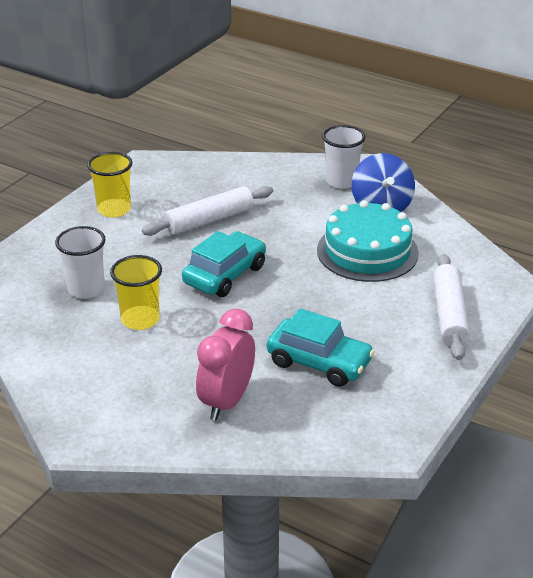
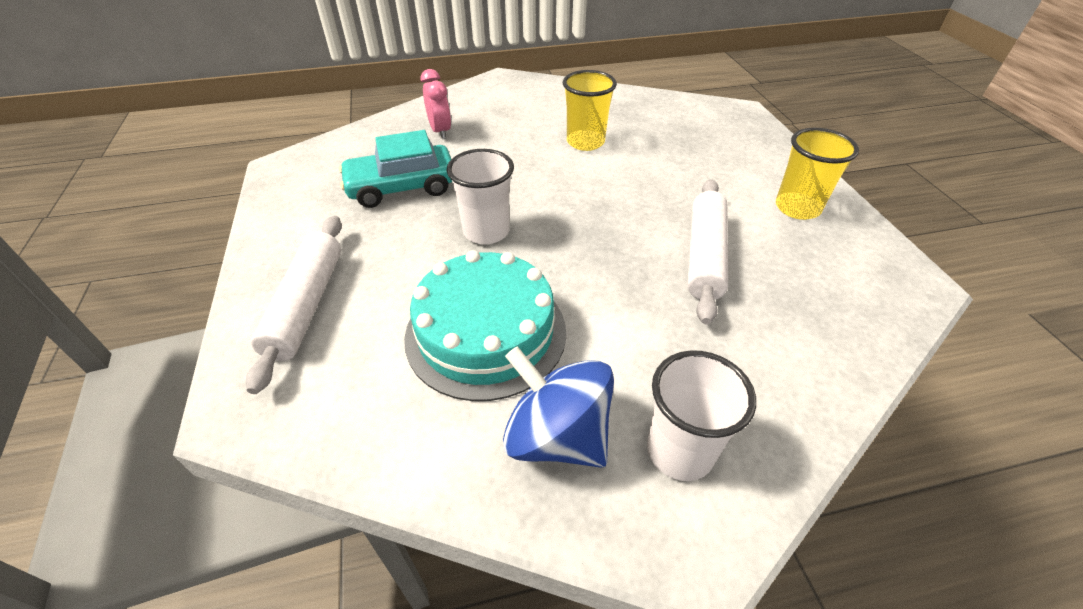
camera: 135 degrees right, 10 degrees up
white cup [55,226,106,299] -> white cup moved to [447,149,514,245]
turquoise car [182,231,266,297] -> none
pink clock [196,309,255,421] -> pink clock [420,69,451,139], size x0.65
white rolling pin [433,254,470,360] -> white rolling pin turned 45 degrees clockwise [246,216,342,394]

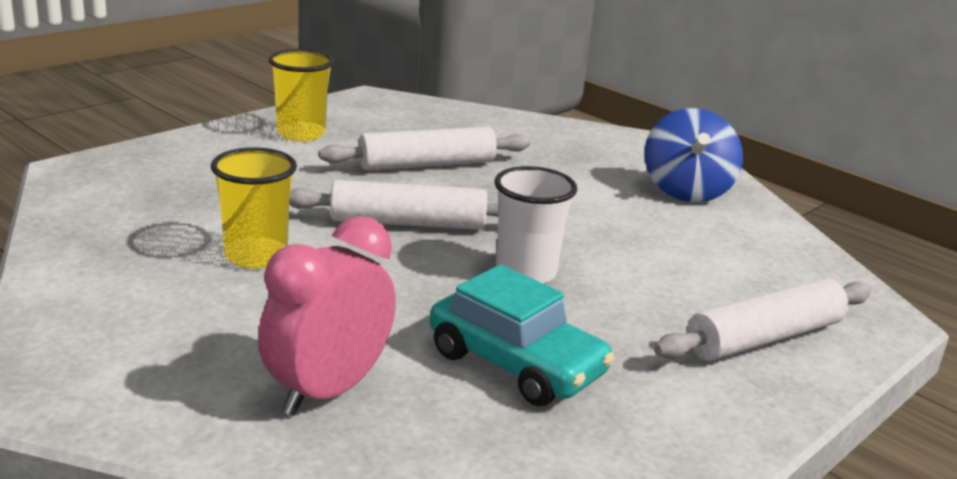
camera: 125 degrees left, 20 degrees down
turquoise cake [404,250,566,401] -> none
pink clock [420,69,451,139] -> pink clock [258,216,396,416], size x1.53
white cup [647,350,756,481] -> none
none -> white rolling pin [289,180,499,230]

